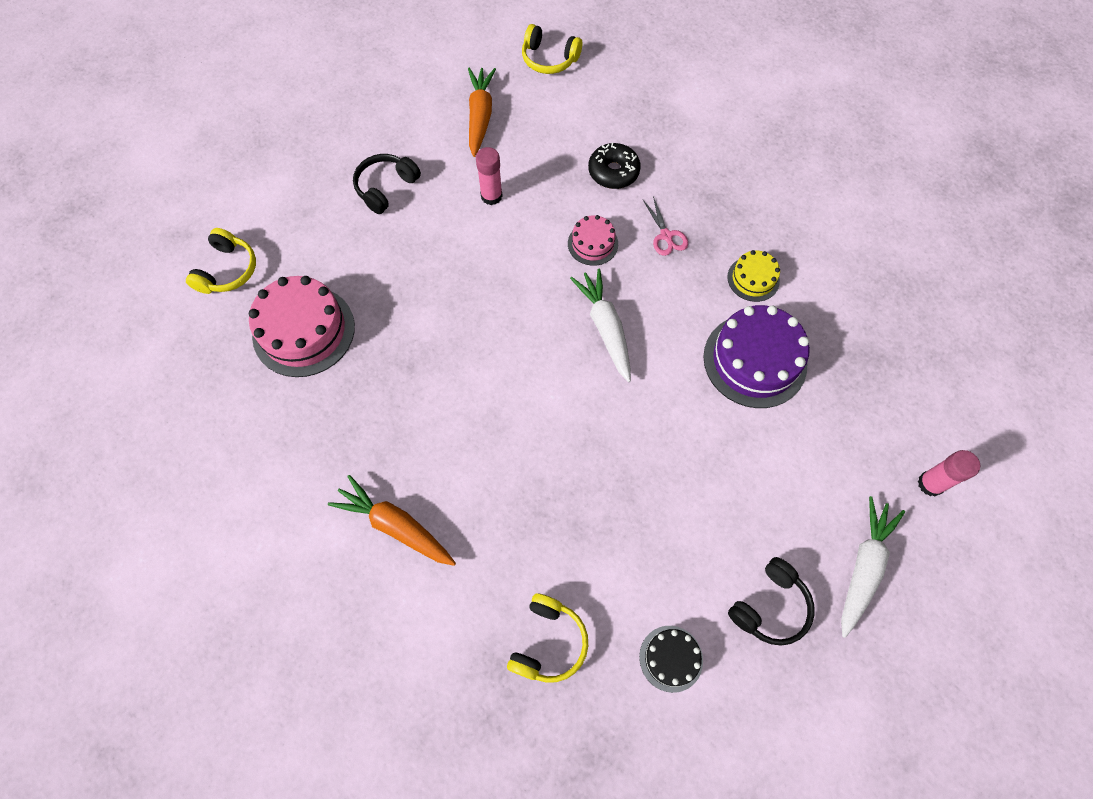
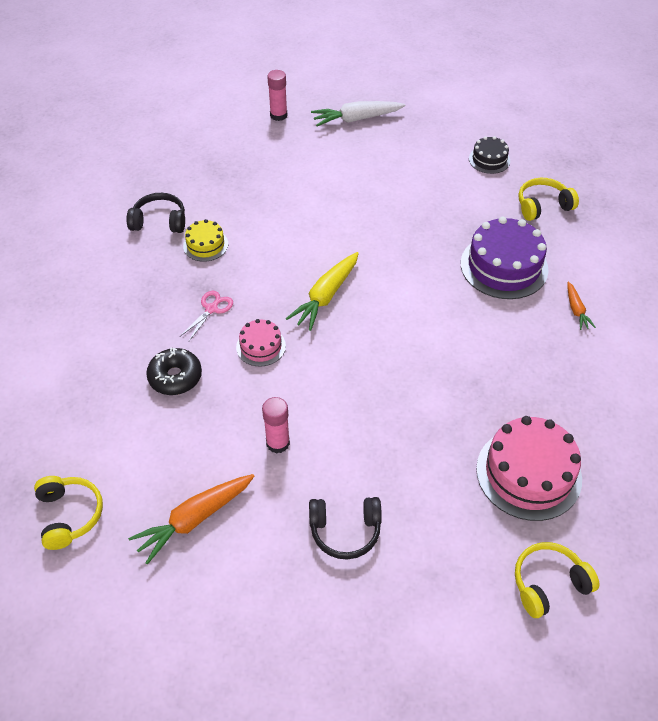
camera: 130 degrees left, 15 degrees down
orange carrot [328,475,456,566] -> orange carrot [567,282,596,330], size x0.55
white carrot [570,268,631,382] -> yellow carrot [286,252,359,331]
purple cake [703,305,810,408] -> purple cake moved to [461,216,549,299]
black headphones [728,557,815,646] -> black headphones moved to [127,193,185,233]

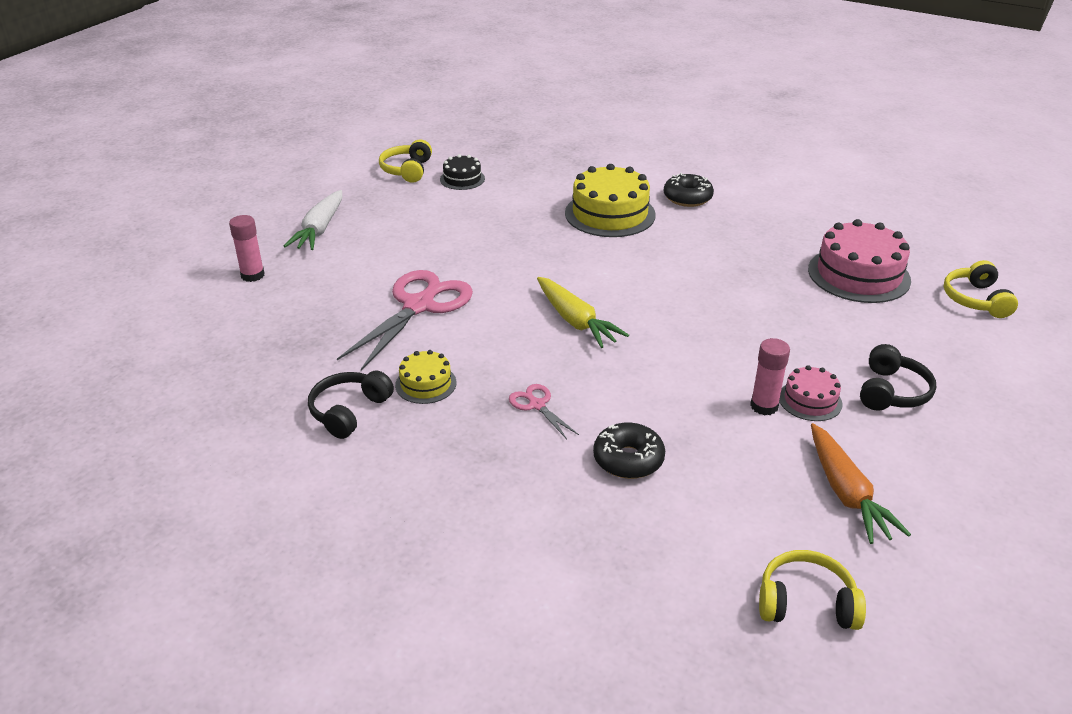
camera: 65 degrees left, 15 degrees down
pink cake [236,319,286,367] -> pink cake moved to [779,365,843,421]
purple cake [461,216,549,299] -> yellow cake [565,164,656,237]
yellow headphones [518,178,579,221] -> yellow headphones moved to [379,139,432,183]
orange carrot [567,282,596,330] -> black donut [664,173,714,207]
none -> pink scissors [337,270,473,370]

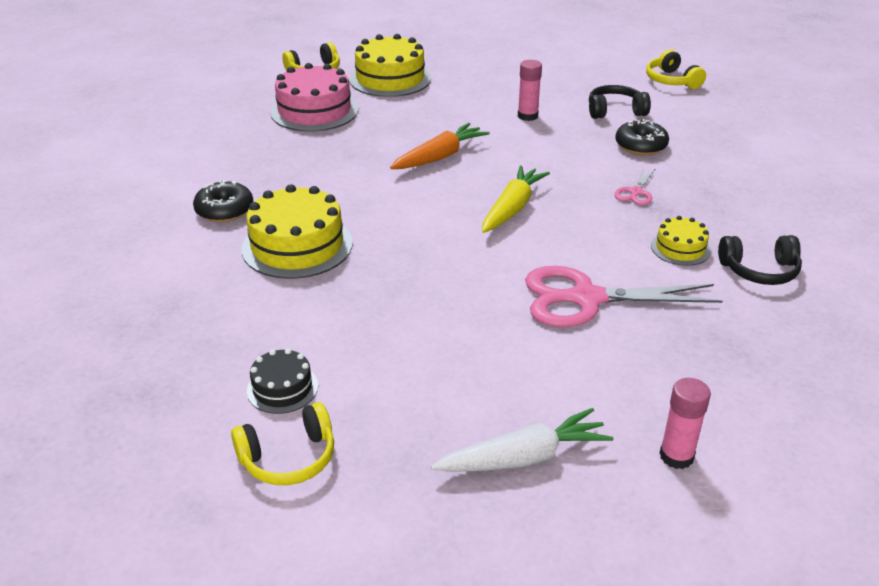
camera: 120 degrees left, 0 degrees up
pink cake [779,365,843,421] -> none
orange carrot [811,423,911,544] -> orange carrot moved to [390,123,490,169]
black headphones [860,344,936,411] -> black headphones moved to [589,85,651,119]
none -> yellow cake [349,34,431,97]

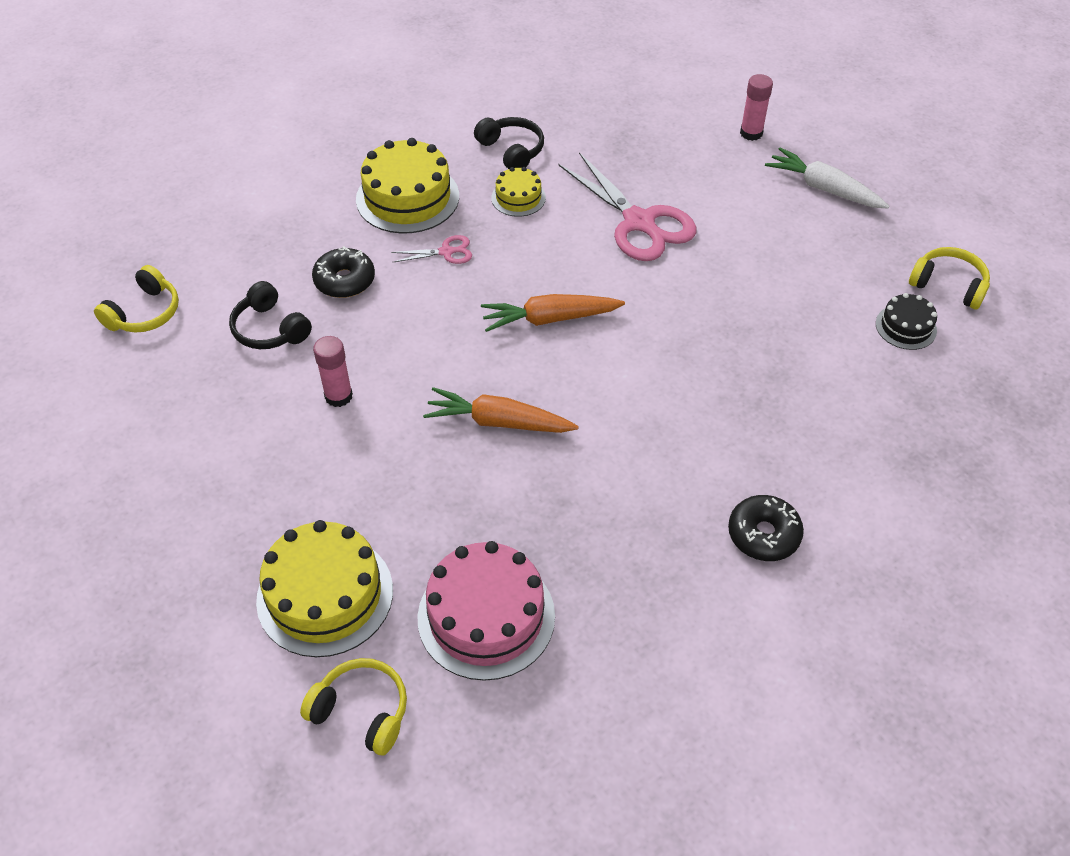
camera: 125 degrees left, 15 degrees up
yellow cake [241,184,353,279] -> yellow cake moved to [356,138,459,234]
yellow carrot [482,165,550,233] -> orange carrot [481,294,625,332]

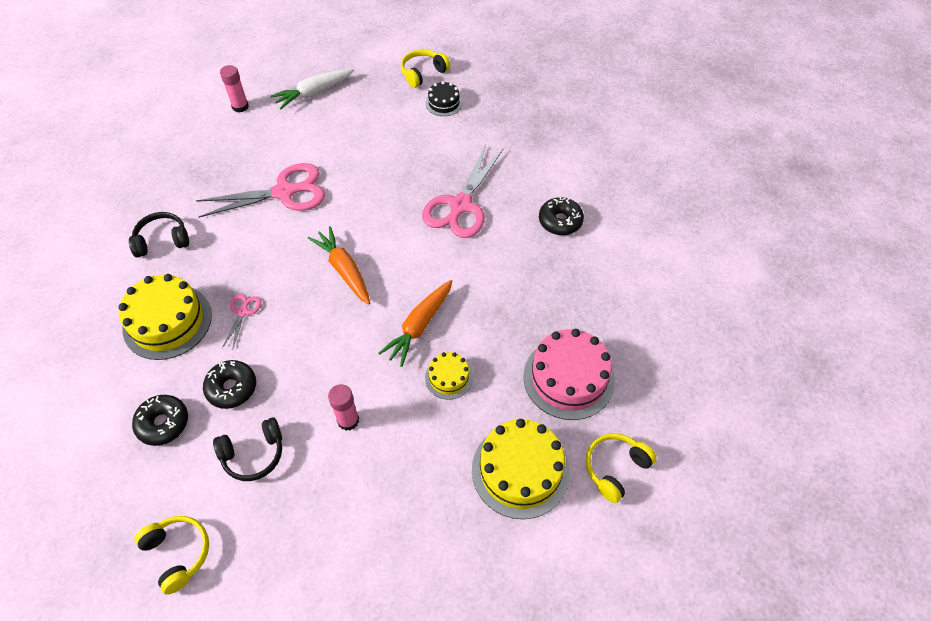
camera: 70 degrees left, 5 degrees up
orange carrot [481,294,625,332] -> orange carrot turned 135 degrees clockwise [308,226,370,304]
yellow cake [491,167,546,217] -> yellow cake moved to [425,352,473,400]
none -> black donut [132,395,188,446]
none -> pink scissors [422,144,503,238]

